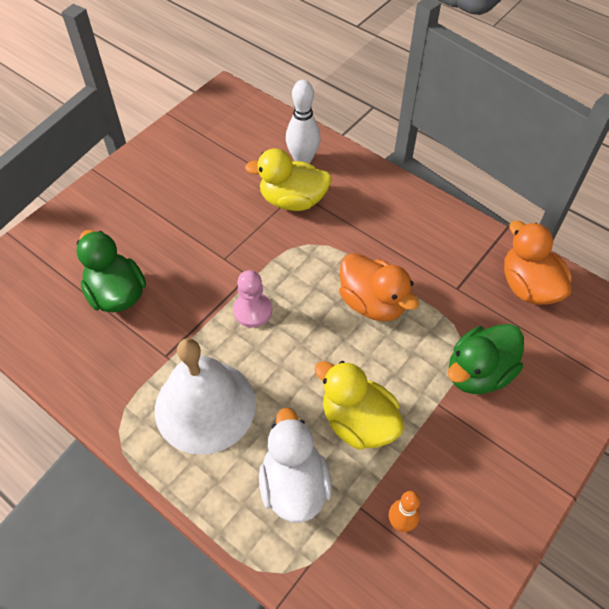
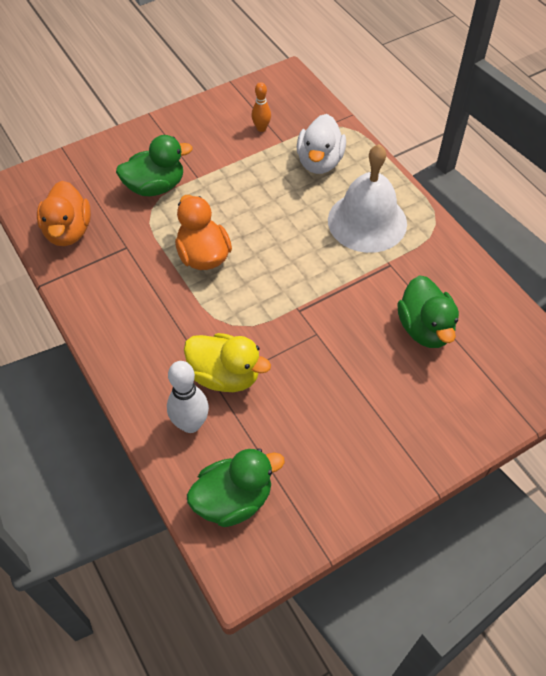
camera: 160 degrees left, 0 degrees up
pink pawn [233,270,272,328] -> none
yellow duck [314,361,404,450] -> none
none -> green duck [187,448,285,527]

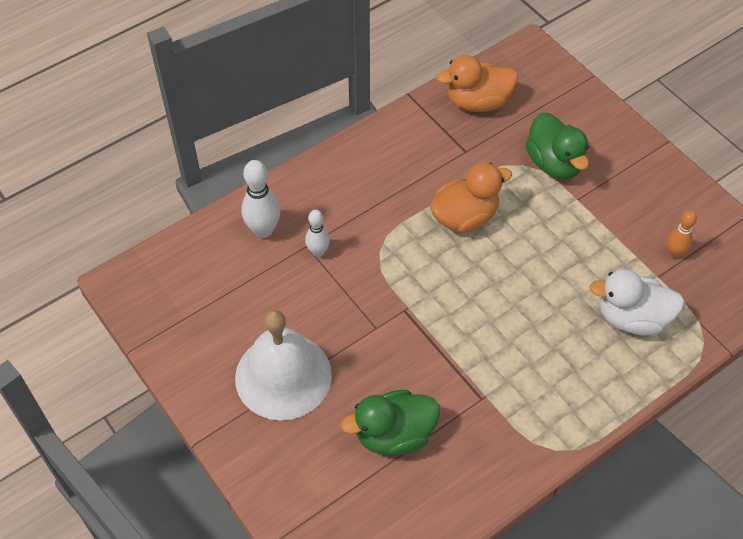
camera: 85 degrees right, 0 degrees up
yellow duck [184,333,271,392] -> white bowling pin [305,210,330,257]
green duck [187,448,285,527] -> none
white bell [328,144,407,253] -> white bell moved to [235,310,332,420]

